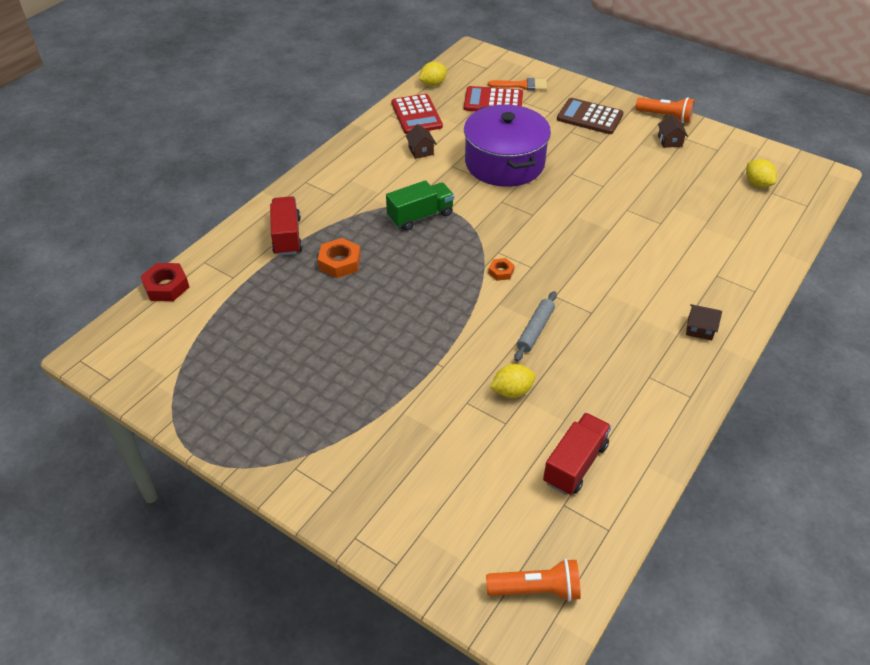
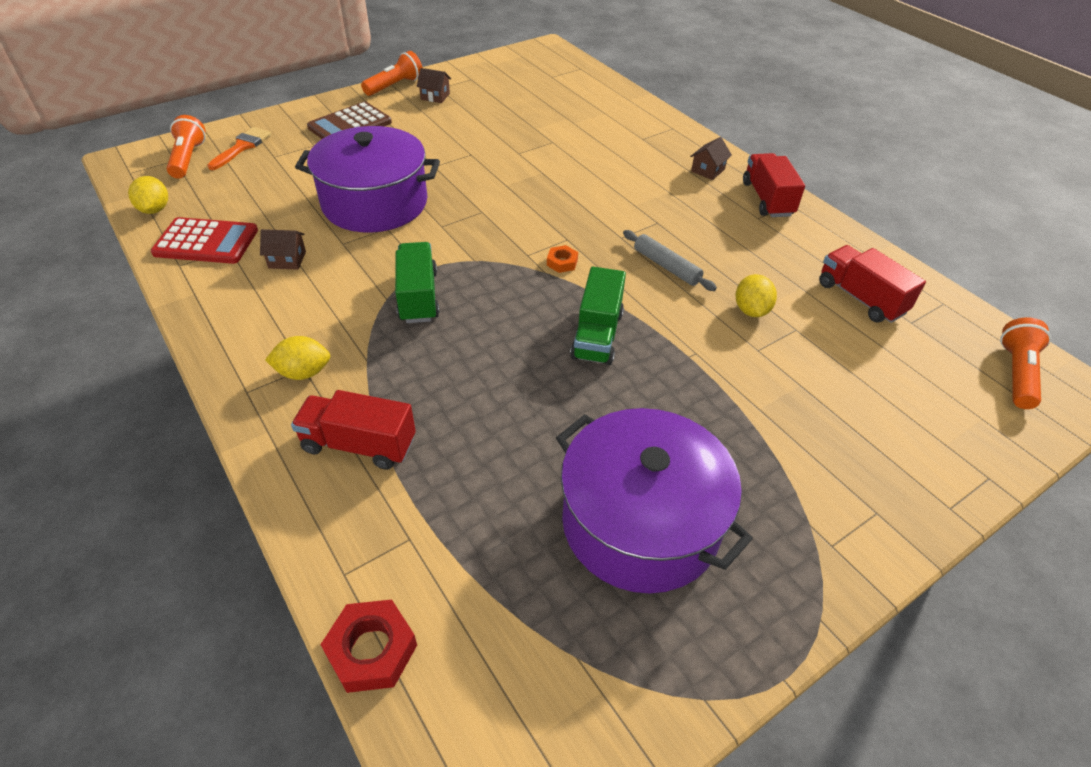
camera: 70 degrees left, 0 degrees up
orange nut [318,238,361,278] -> none
red calculator [464,86,523,111] -> none
yellow lemon [746,159,777,188] -> yellow lemon moved to [265,336,330,380]
none -> orange flashlight [167,115,205,179]
none -> purple pot [556,408,753,593]
none -> green truck [570,267,626,365]
none -> red truck [743,153,805,217]

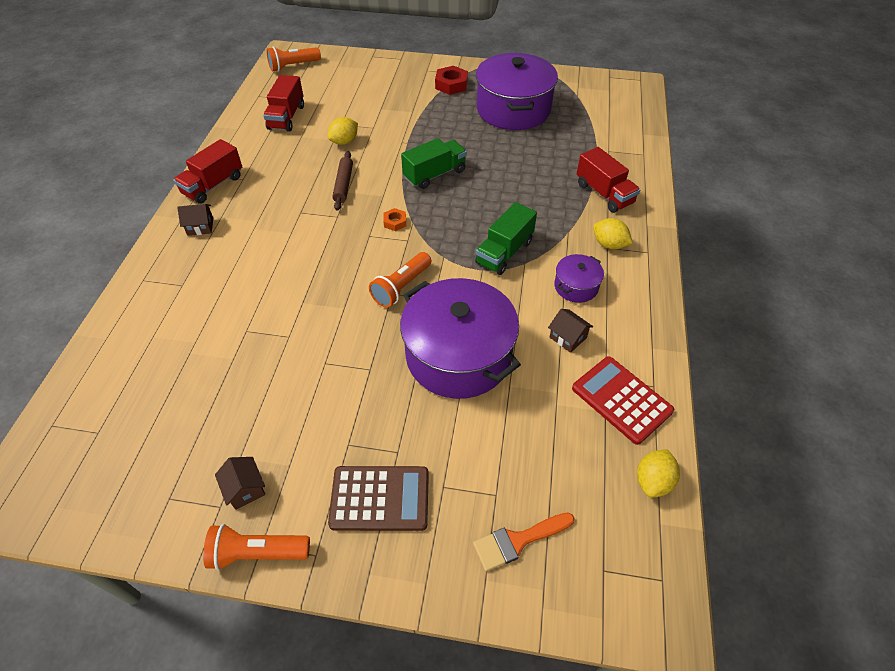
camera: 135 degrees left, 5 degrees up
orange flashlight [167,115,205,179] -> orange flashlight moved to [369,252,431,308]
red nut [320,600,417,693] -> red nut moved to [435,66,468,95]
grey rolling pin [623,230,717,291] -> brown rolling pin [332,151,353,211]
none -> purple pot [554,254,604,303]

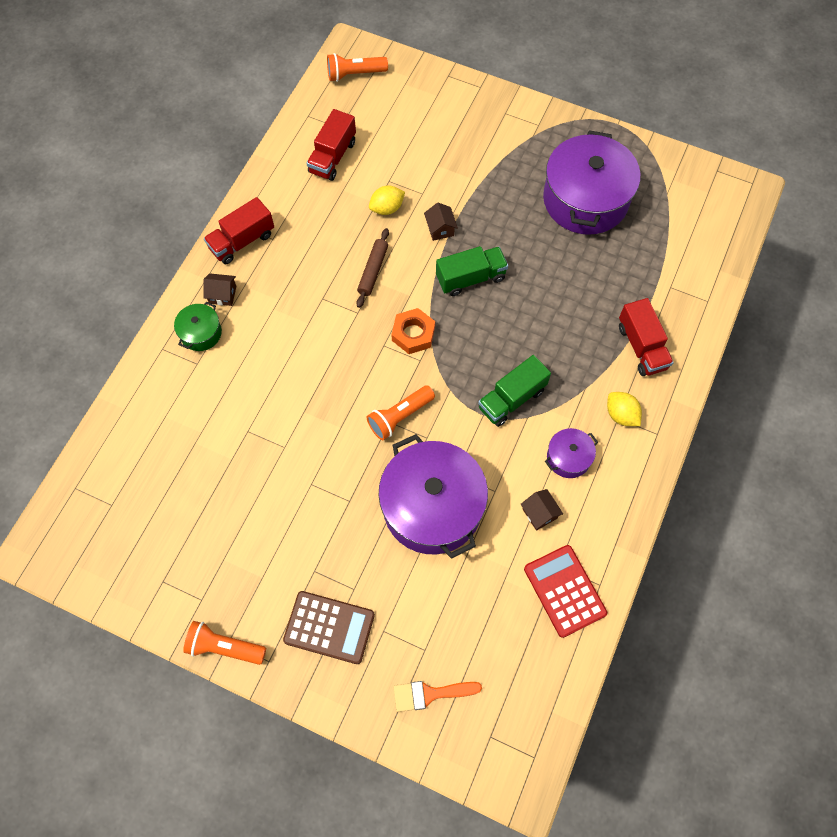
camera: 15 degrees right, 15 degrees up
brown house [215,457,265,510] -> brown house moved to [424,203,458,241]
orange nut [383,208,406,231] -> orange nut [391,308,435,354], size x1.73
red nut [435,66,468,95] -> none
yellow lemon [637,449,680,498] -> none
none -> green pot [174,302,222,351]

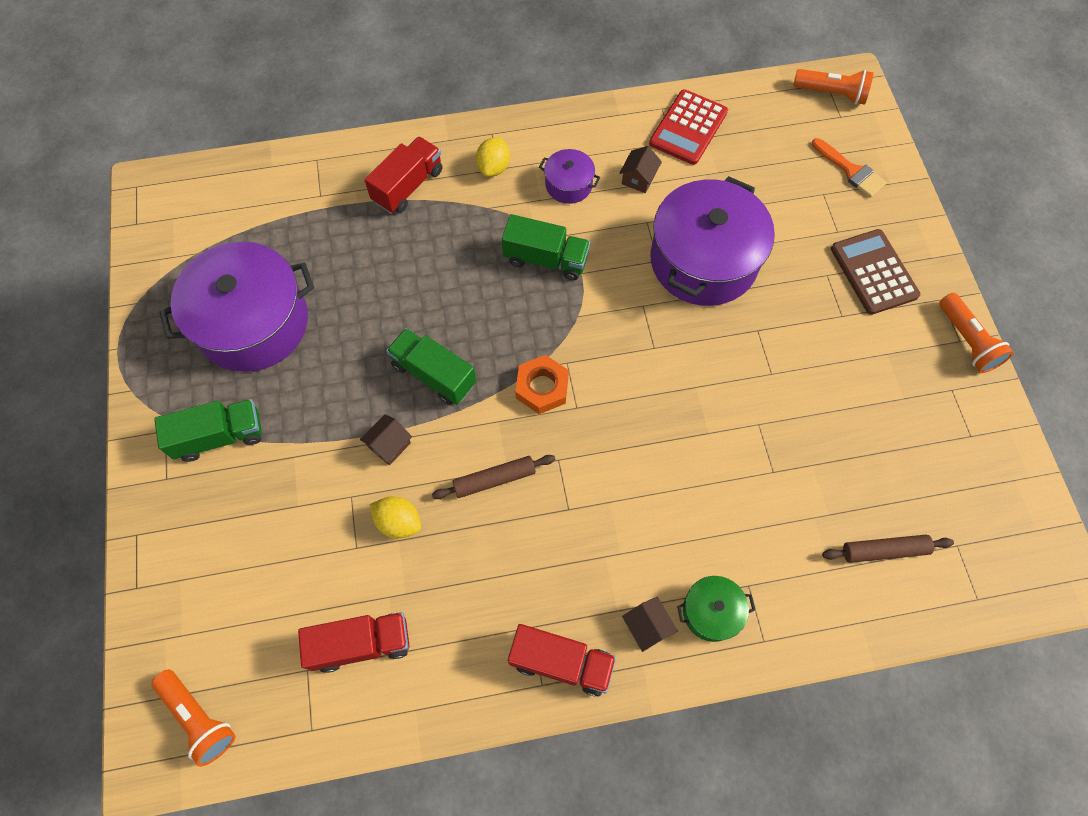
camera: 125 degrees left, 0 degrees up
orange flashlight [367,385,435,440] -> orange flashlight moved to [793,69,874,105]
none -> green truck [154,399,262,462]
none -> brown rolling pin [822,535,954,563]

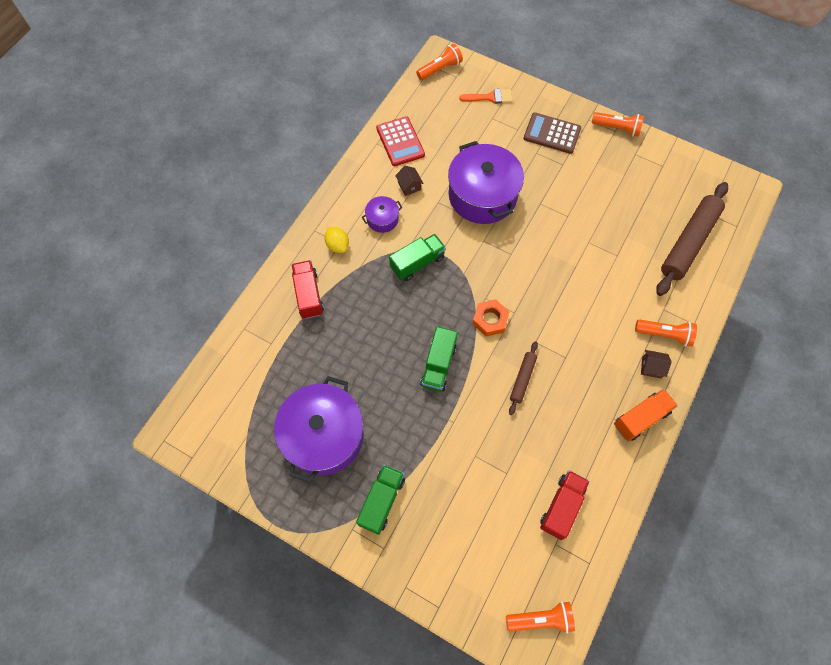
camera: 50 degrees left, 0 degrees up
brown house [360,414,412,465] -> none
yellow lemon [370,496,421,538] -> none
green truck [386,328,476,405] -> green truck turned 60 degrees counterclockwise [420,327,458,392]
red truck [508,624,616,697] -> orange truck [614,389,678,442]
green pot [677,576,755,642] -> orange flashlight [635,319,697,347]
brown rolling pin [822,535,954,563] -> brown rolling pin [656,182,728,296], size x2.02

